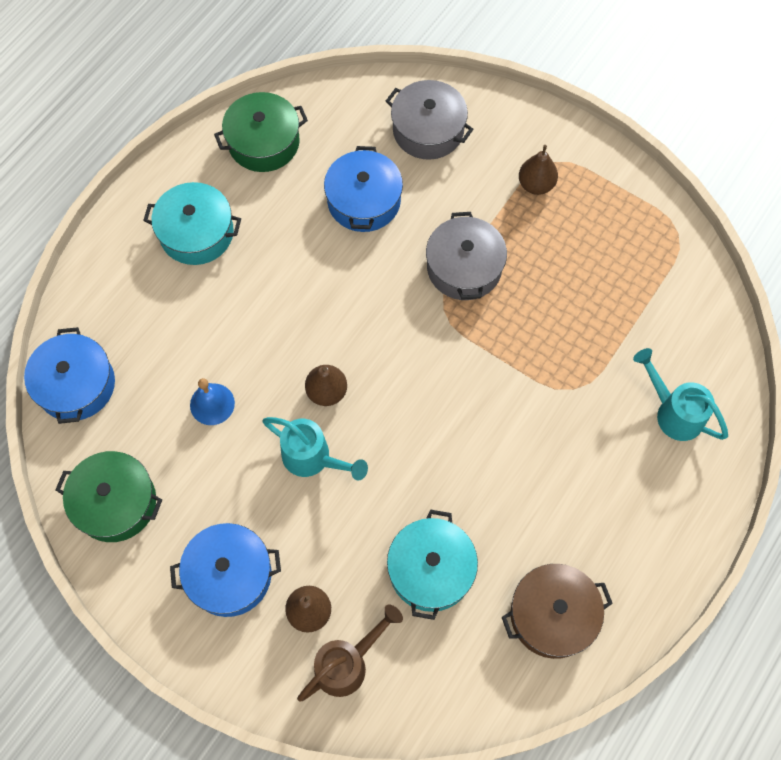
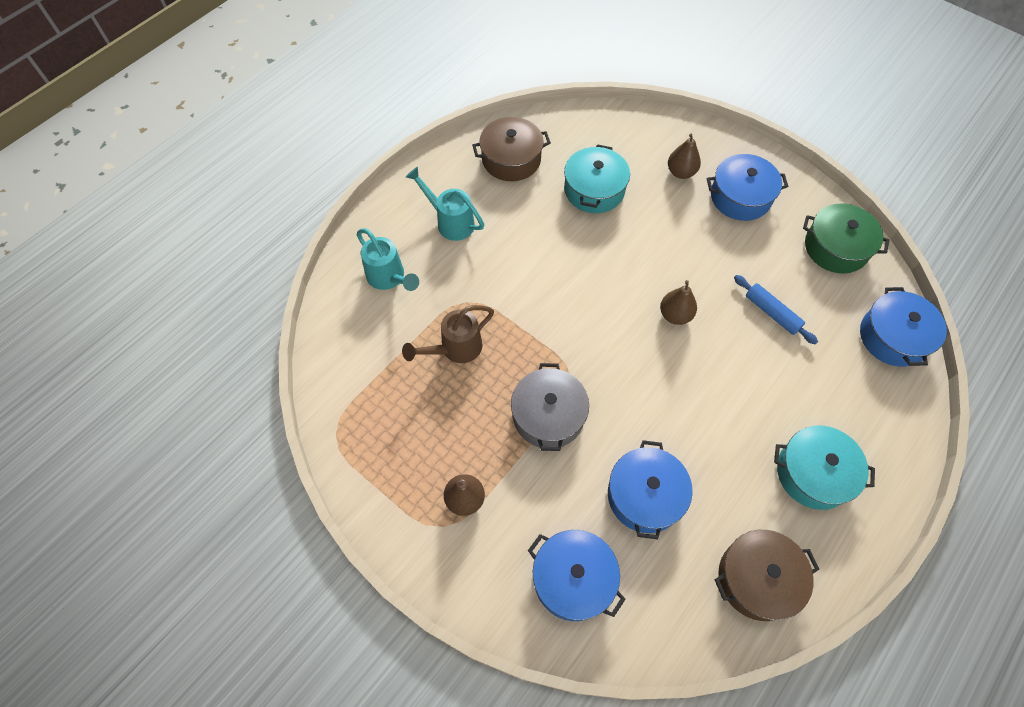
camera: 175 degrees left, 5 degrees down
blue bell [190,378,235,425] -> blue rolling pin [734,275,818,344]
green pot [214,92,308,172] -> brown pot [715,530,819,621]
turquoise watering can [262,417,368,480] -> turquoise watering can moved to [406,167,484,241]
brown watering can [297,604,403,702] -> brown watering can moved to [402,305,494,363]
grey pot [386,80,473,160] -> blue pot [528,530,626,621]

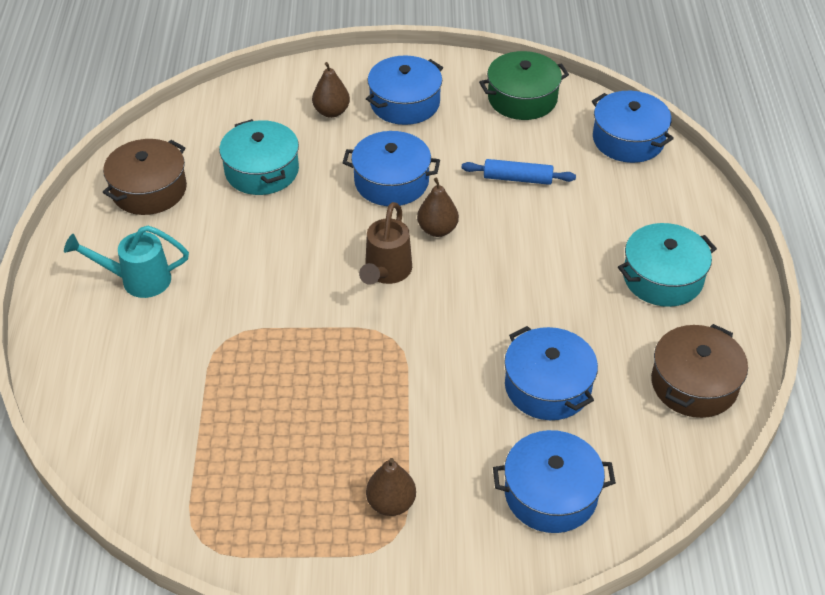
camera: 40 degrees left, 15 degrees down
turquoise watering can [357,228,419,291] -> none
brown watering can [402,305,494,363] -> brown watering can moved to [359,202,412,285]
grey pot [511,363,589,451] -> none
none -> blue pot [342,131,440,206]

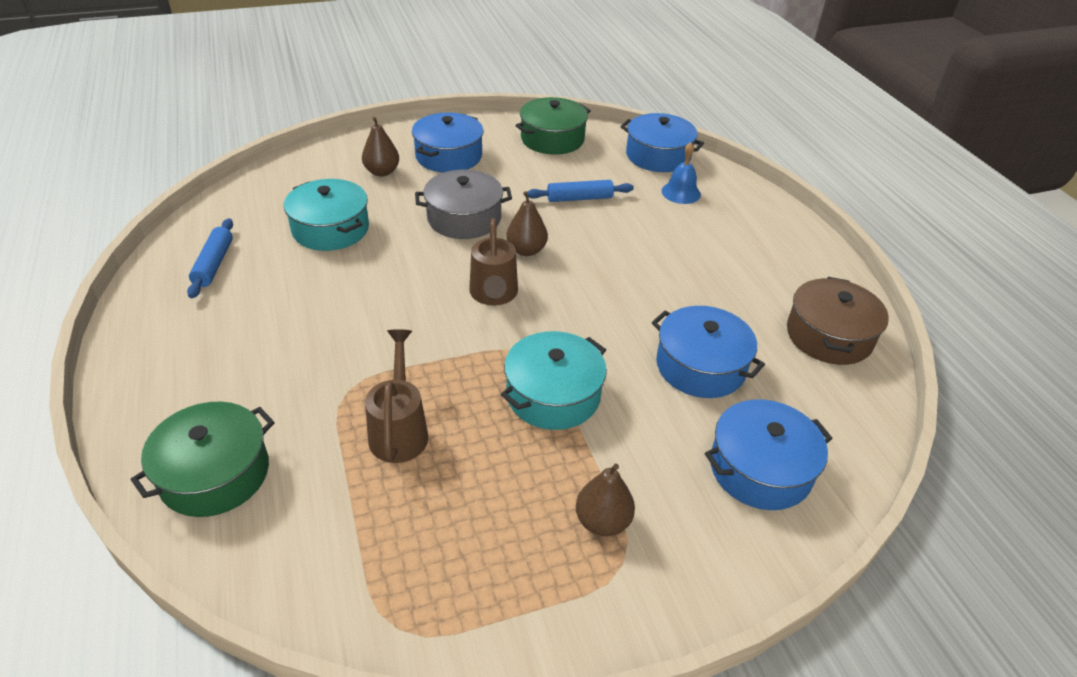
camera: 20 degrees left, 5 degrees down
turquoise watering can [64,226,189,298] -> none
brown pot [103,139,187,215] -> blue rolling pin [187,218,233,298]
blue pot [342,131,440,206] -> grey pot [415,170,512,239]
turquoise pot [618,223,717,307] -> turquoise pot moved to [501,331,607,430]
none -> green pot [131,402,274,517]
none -> brown watering can [365,329,428,463]
none -> blue bell [662,142,701,204]

